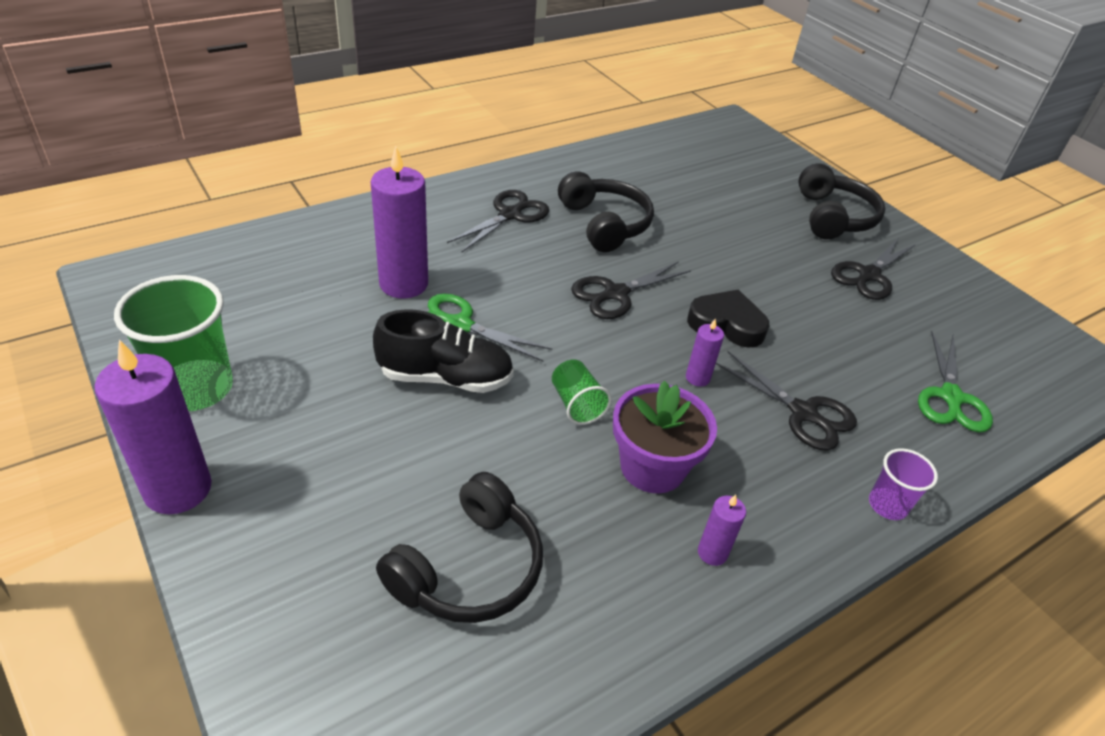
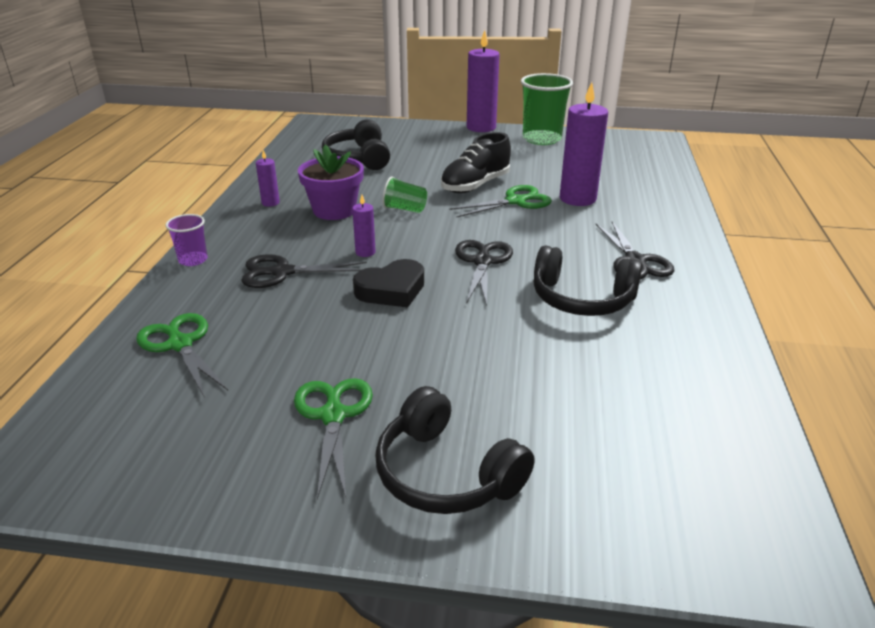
camera: 135 degrees right, 10 degrees down
black scissors [831,239,916,300] -> green scissors [294,378,373,499]

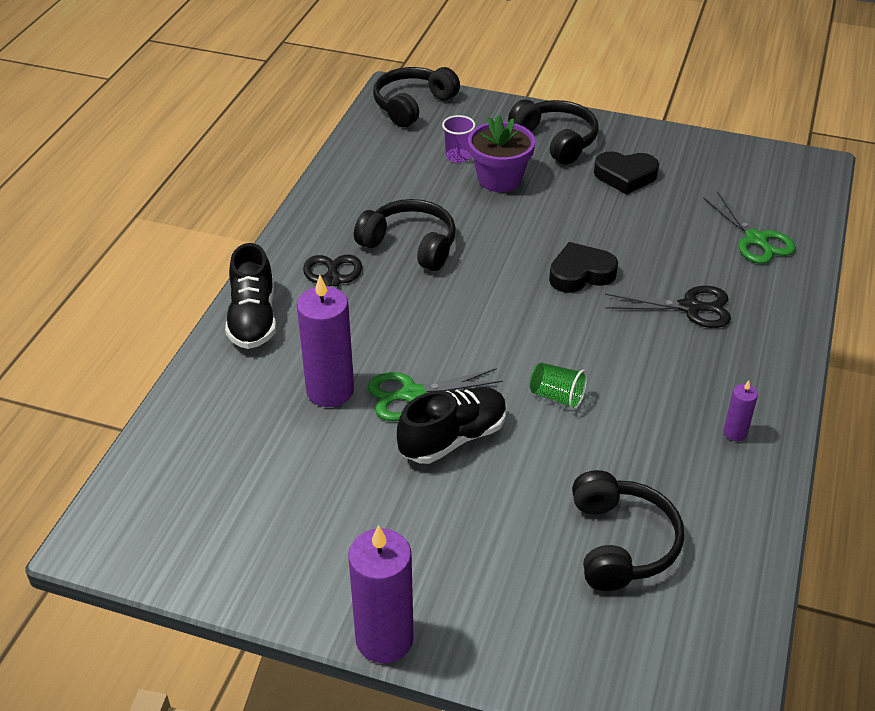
camera: 170 degrees left, 10 degrees up
purple cup [166,214,208,266] -> purple cup moved to [442,115,475,163]
green scissors [294,378,373,499] -> black heart [594,151,659,195]
purple flower pot [298,145,364,220] -> purple flower pot moved to [468,115,535,192]
purple candle [352,195,376,257] -> none
black scissors [455,240,513,306] -> none
green cup [521,73,573,145] -> none
none -> black shoe [225,243,276,349]
none -> black headphones [373,67,460,127]

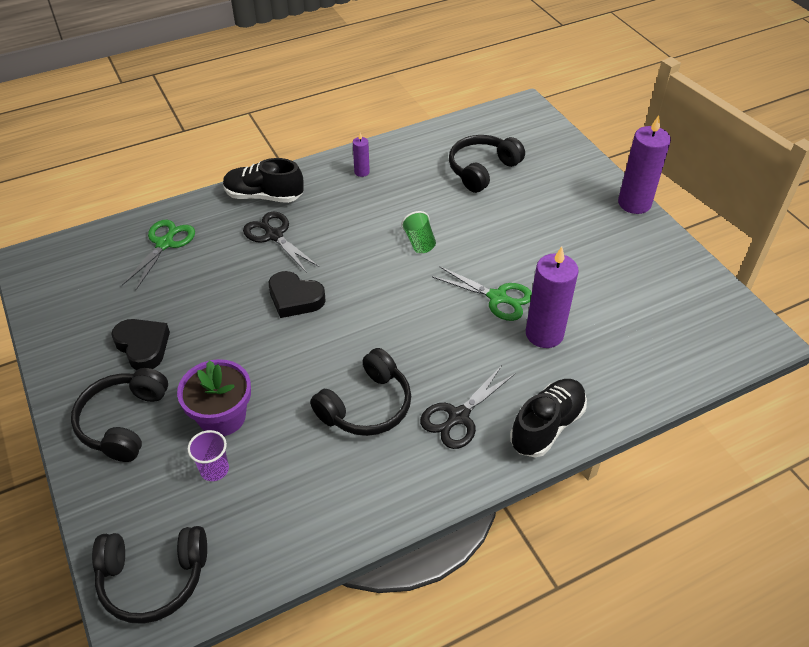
camera: 135 degrees left, 5 degrees up
black headphones [354,199,456,271] -> black headphones turned 120 degrees counterclockwise [310,348,411,436]
black shoe [397,387,507,464] -> black shoe moved to [223,158,304,203]

